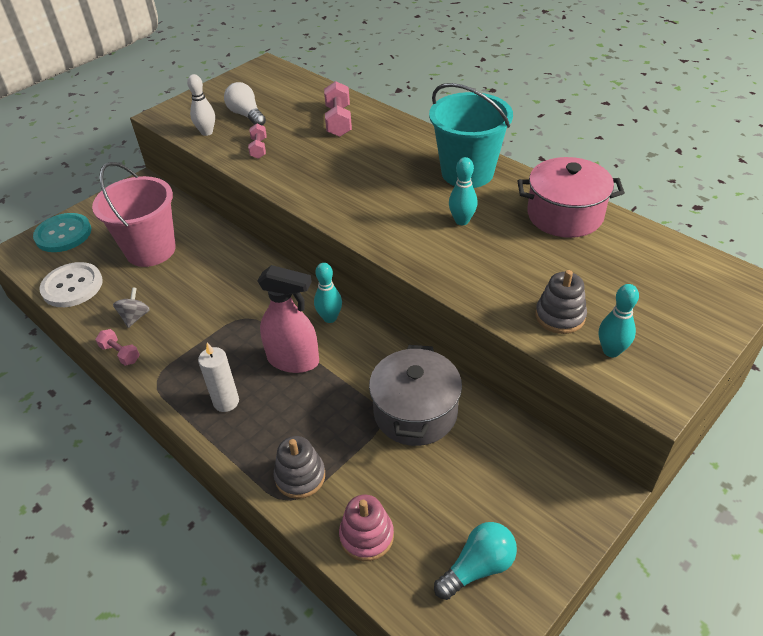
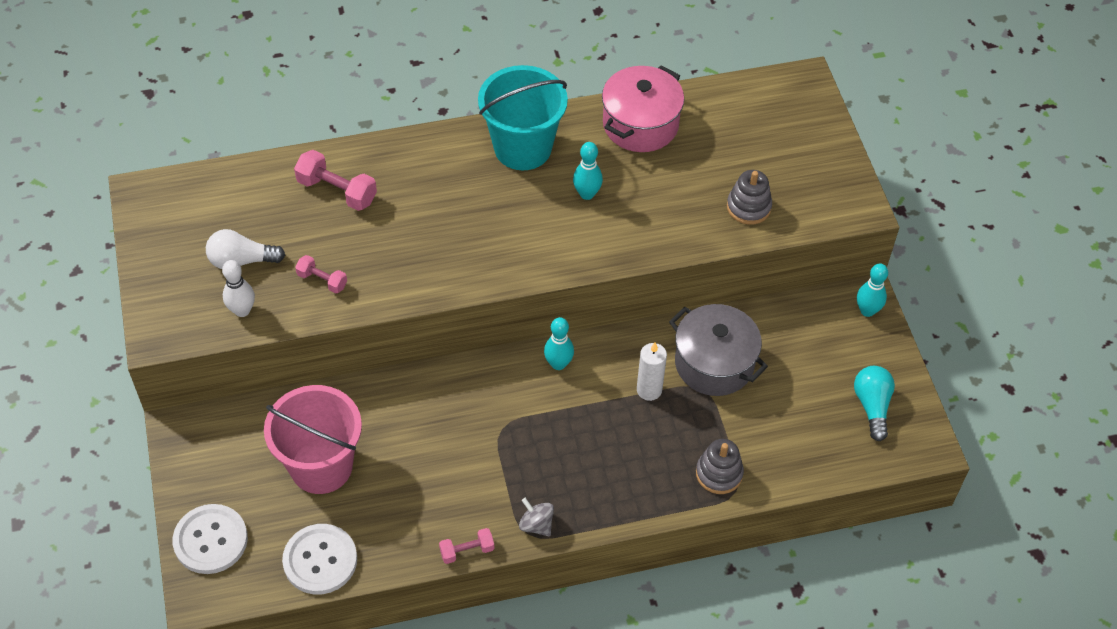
camera: 60 degrees left, 10 degrees up
turquoise button [33,213,91,252] -> white button [173,504,248,574]
grey spinning top [113,287,150,328] -> grey spinning top moved to [519,498,554,536]
white candle [198,343,239,412] -> white candle moved to [637,343,667,401]
pink spray bottle [257,265,319,373] -> none
pink stacking toy [339,494,394,561] -> none
turquoise bowling pin [599,284,639,357] -> turquoise bowling pin moved to [857,263,888,317]

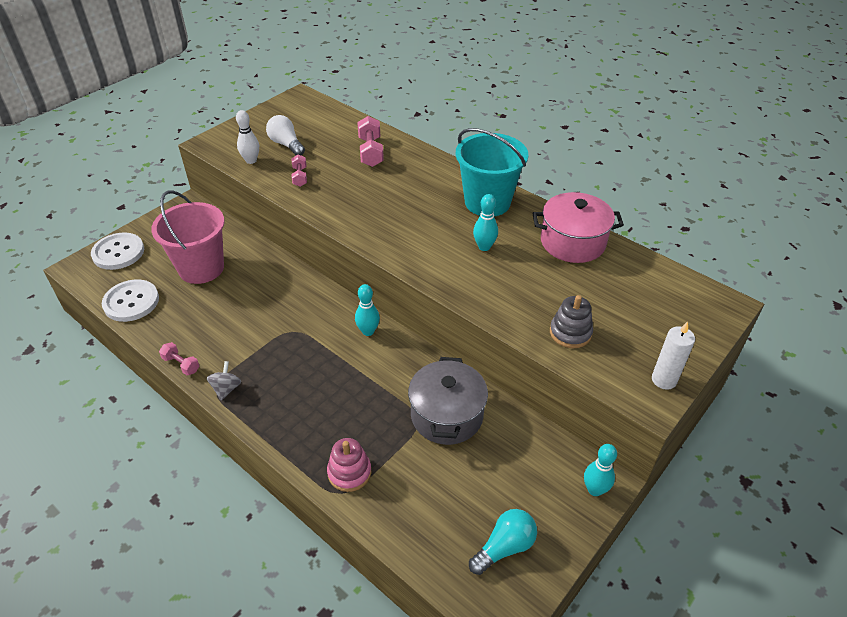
camera: 55 degrees right, 10 degrees down
white candle [637,343,667,401] -> white candle moved to [652,321,695,390]
grey stacking toy [696,439,744,494] -> pink stacking toy [327,438,372,492]

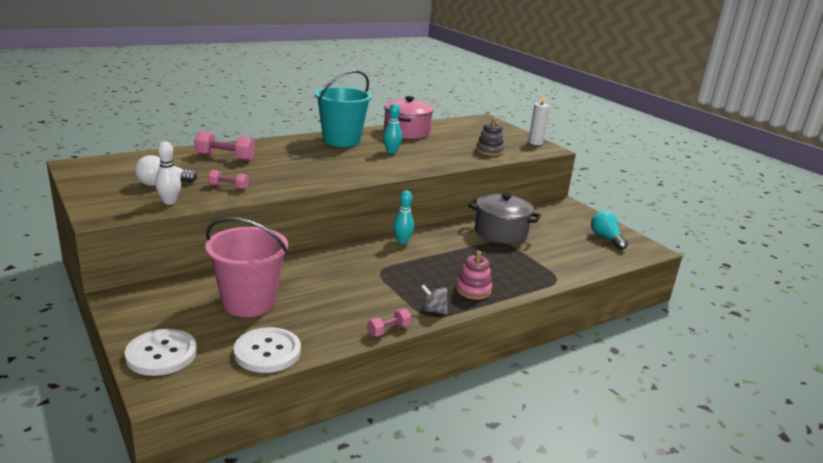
camera: 75 degrees left, 20 degrees down
pink stacking toy [327,438,372,492] -> pink stacking toy moved to [456,251,492,300]
turquoise bowling pin [584,444,617,496] -> none

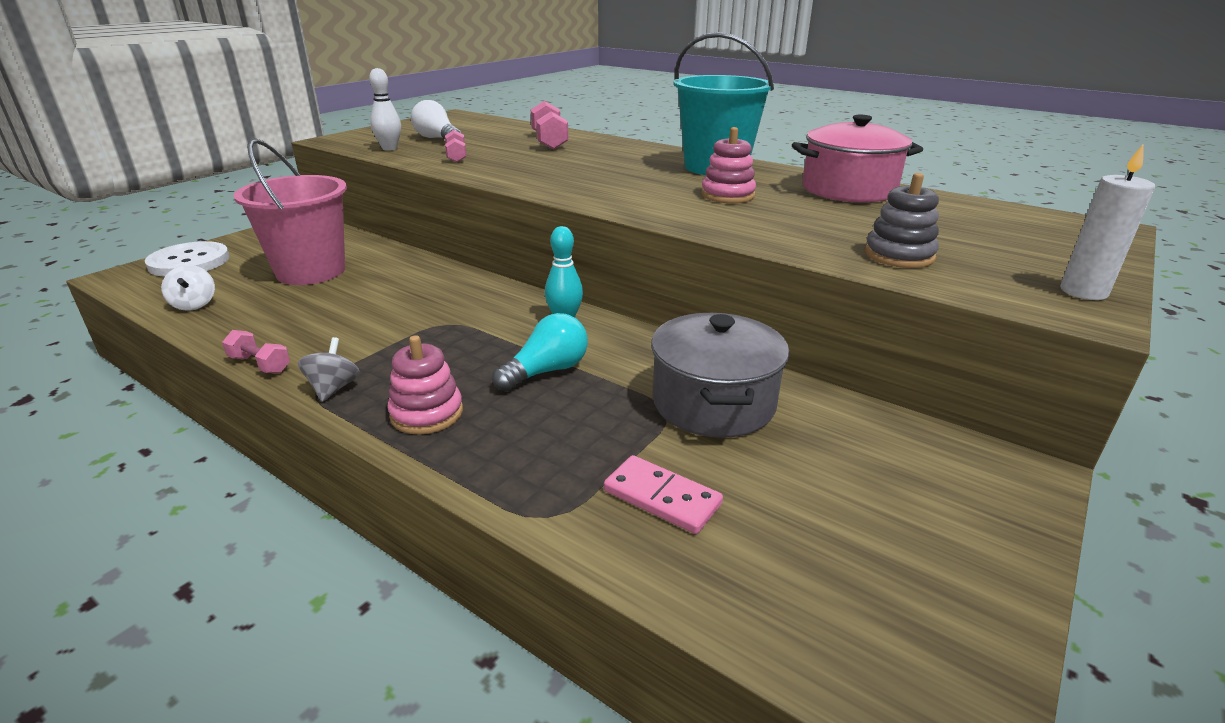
camera: 70 degrees right, 5 degrees up
white button [234,327,301,373] -> white spinning top [161,265,215,311]
turquoise bowling pin [383,103,402,153] -> pink stacking toy [701,127,756,203]
turquoise light bulb [591,211,628,250] -> turquoise light bulb moved to [492,313,588,392]
none -> pink domino [604,455,723,534]

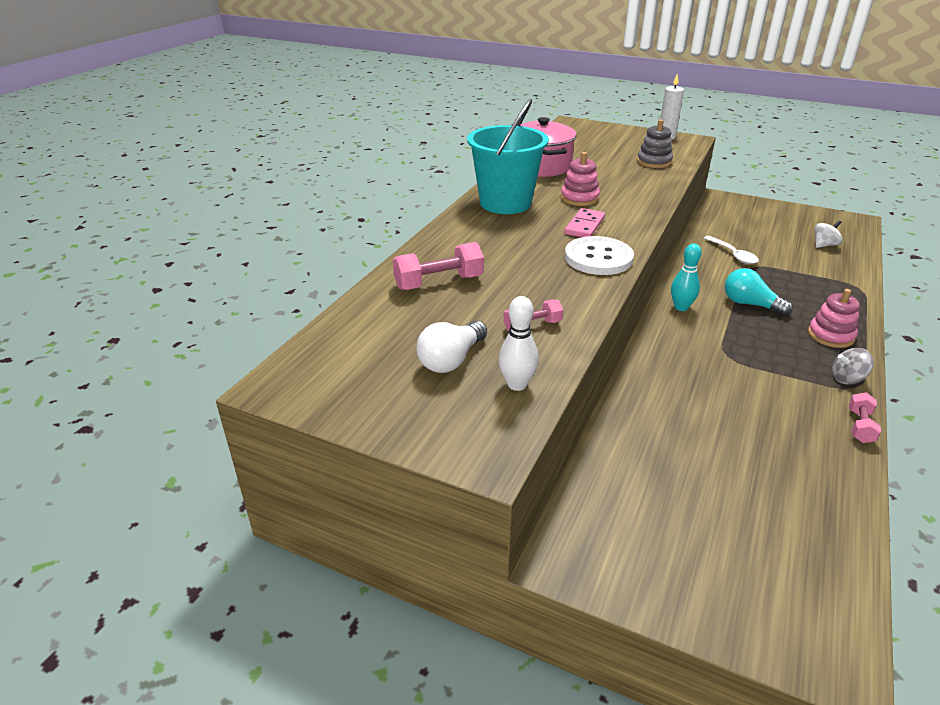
camera: 100 degrees left, 5 degrees up
white button [145,241,230,277] -> white button moved to [565,236,634,275]
white spinning top [161,265,215,311] -> white spinning top moved to [814,220,843,248]
pink bucket [233,138,347,285] -> none
pink domino [604,455,723,534] -> pink domino moved to [565,208,605,237]
grey pot [651,313,790,438] -> white spoon [704,236,759,264]

